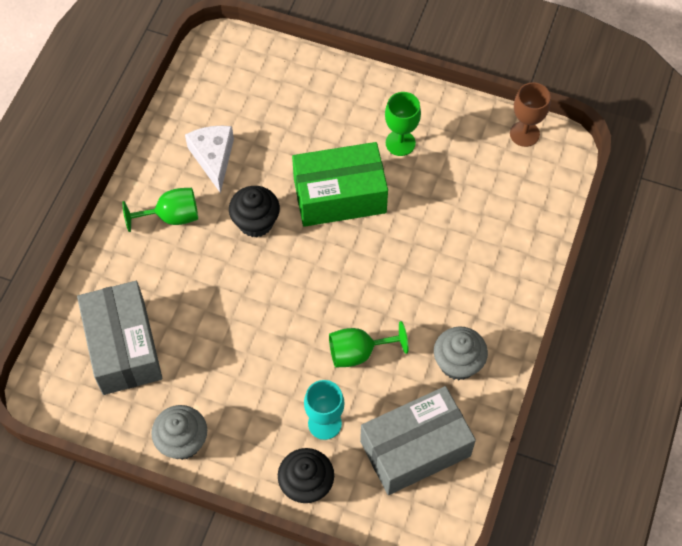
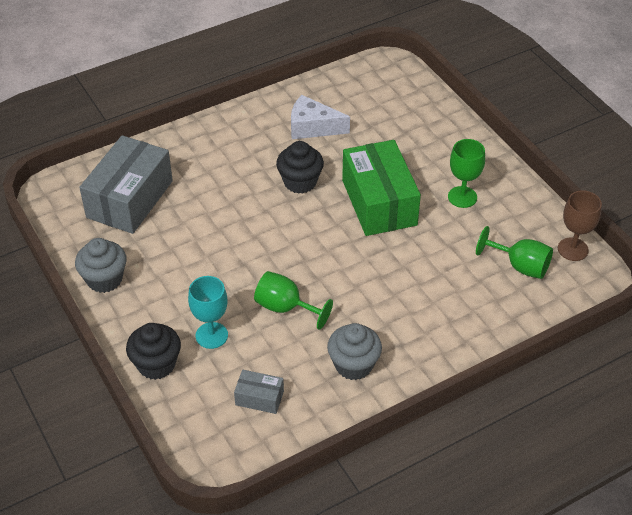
camera: 40 degrees right, 15 degrees down
green goblet [122,188,198,232] -> green goblet moved to [476,226,553,279]
white cheese [185,126,234,193] -> white cheese turned 105 degrees counterclockwise [291,95,350,139]
green box [292,142,388,227] -> green box turned 45 degrees clockwise [342,140,421,236]
grey box [360,386,476,495] -> grey box [234,370,284,414], size x0.46

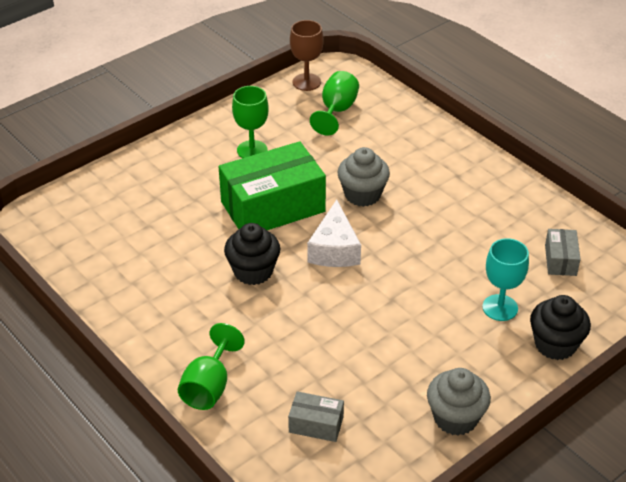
camera: 100 degrees left, 5 degrees down
grey box [79,135,173,234] -> grey box [288,391,344,442], size x0.46
green goblet [254,271,333,330] -> green goblet moved to [178,323,245,410]
white cheese [291,95,350,139] -> white cheese moved to [307,200,361,267]
grey cupcake [327,323,382,380] -> grey cupcake moved to [337,147,390,207]

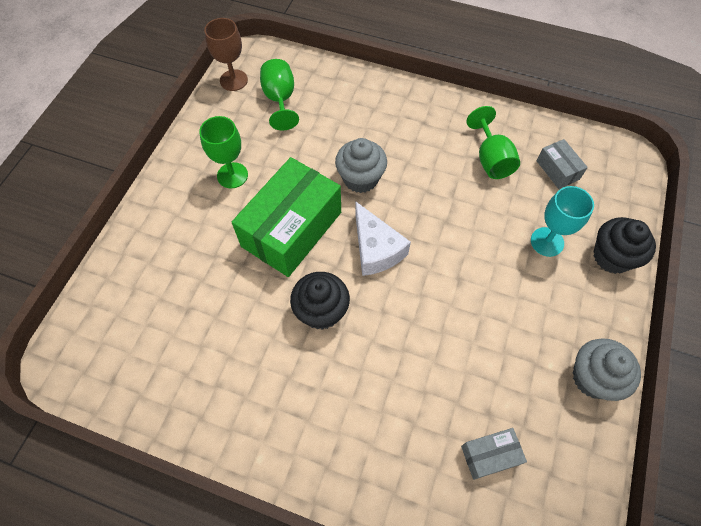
camera: 30 degrees left, 20 degrees up
green goblet [178,323,245,410] -> green goblet moved to [466,106,520,179]

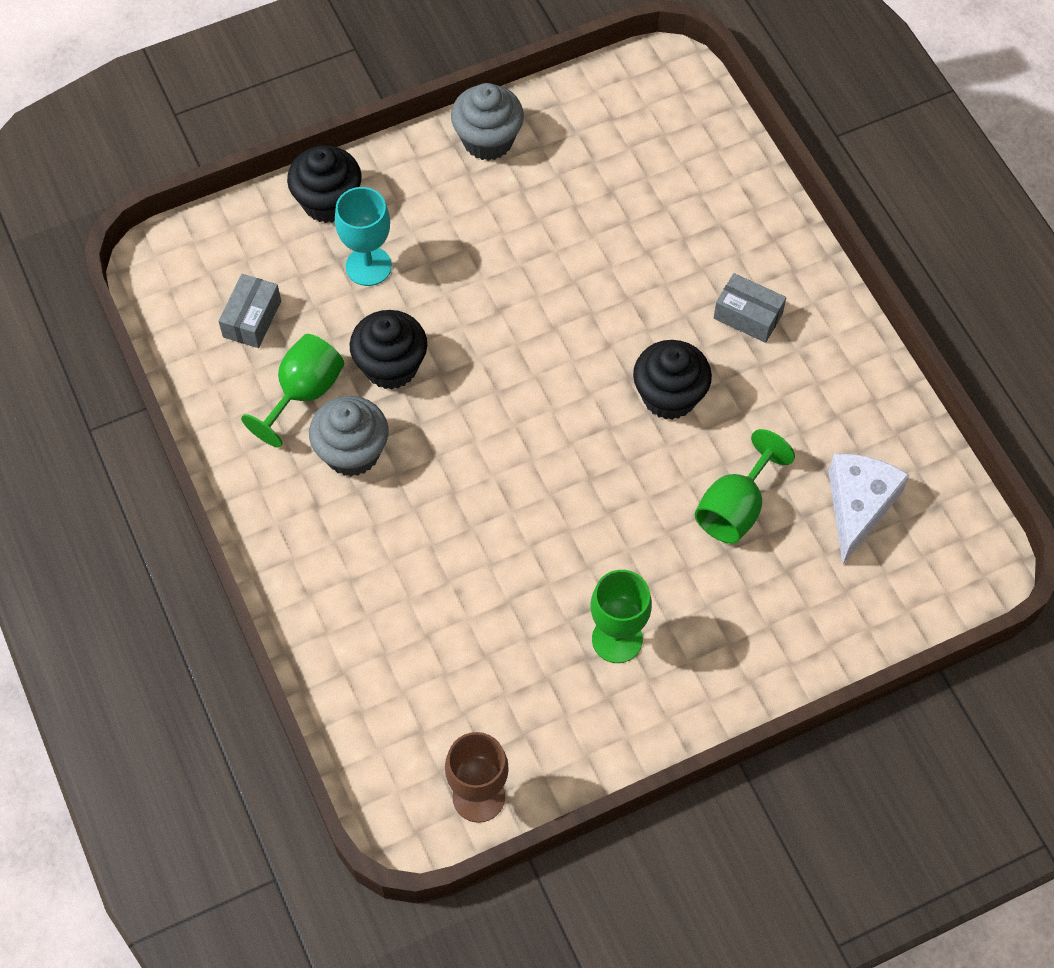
camera: 135 degrees left, 0 degrees up
green box [232,157,341,277] -> none
green goblet [260,59,299,130] -> green goblet moved to [695,429,795,544]
grey cupcake [335,138,387,193] -> grey cupcake moved to [309,396,388,477]
white cheese [355,202,411,276] -> white cheese moved to [828,454,910,564]
grey box [461,428,527,480] -> grey box moved to [714,273,786,343]
none -> black cupcake [350,310,427,390]

